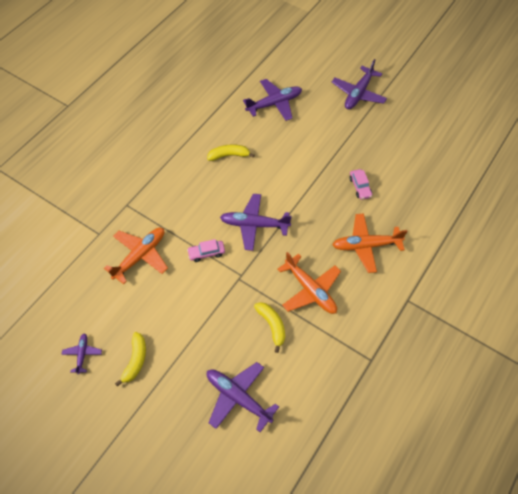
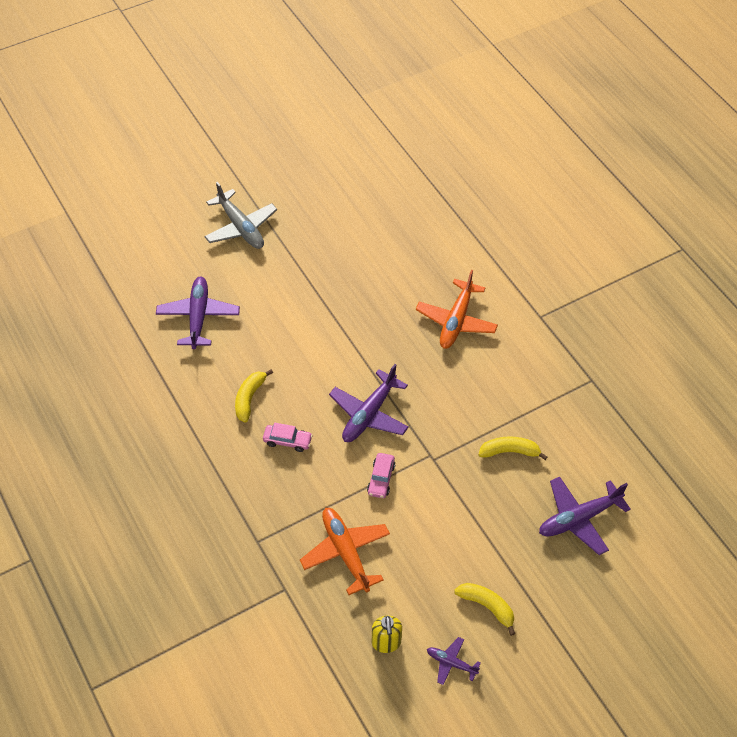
camera: 65 degrees left, 5 degrees down
orange plane [277,252,341,314] -> none
purple plane [332,59,387,109] -> grey plane [204,182,277,249]
pink car [349,169,372,200] -> pink car moved to [263,423,313,452]
none -> yellow soap dispenser [371,616,402,653]

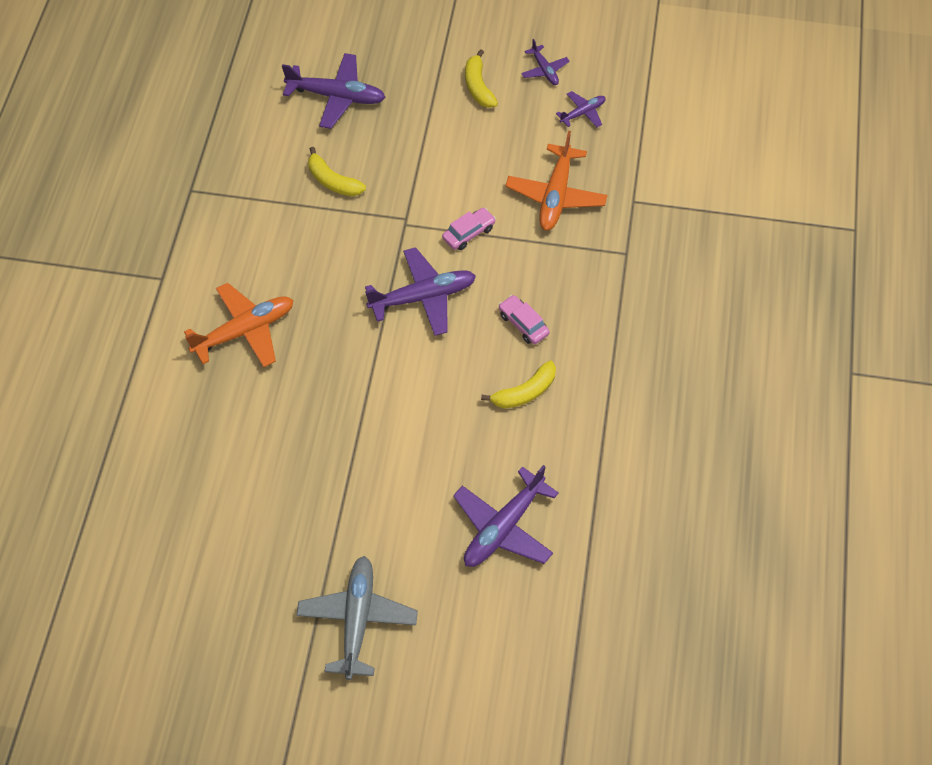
camera: 140 degrees left, 5 degrees up
yellow soap dispenser [371,616,402,653] -> purple plane [556,91,606,127]

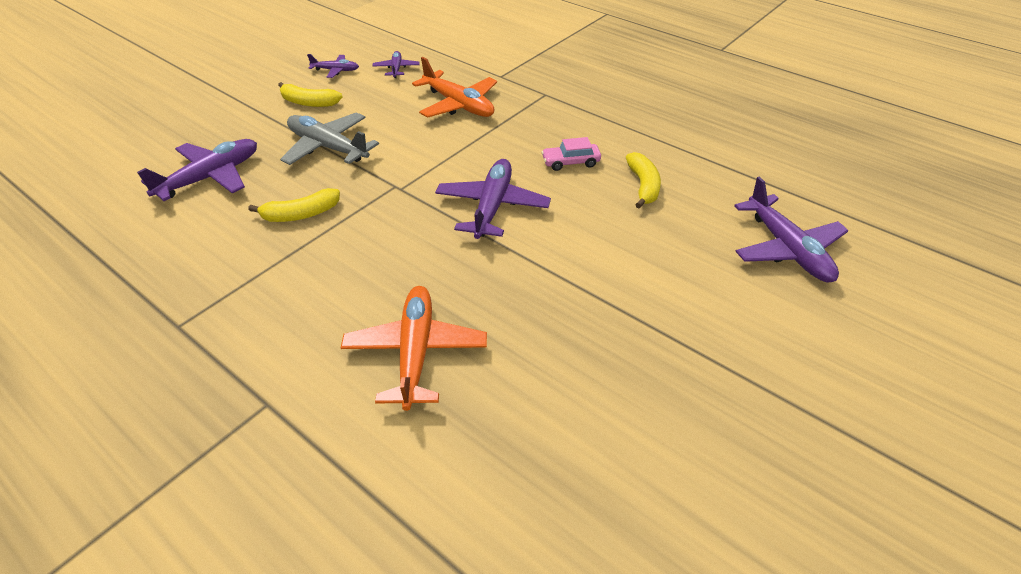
camera: 60 degrees left, 15 degrees down
grey plane [296,556,418,680] -> grey plane moved to [280,113,379,165]
pink car [442,208,496,250] -> none

